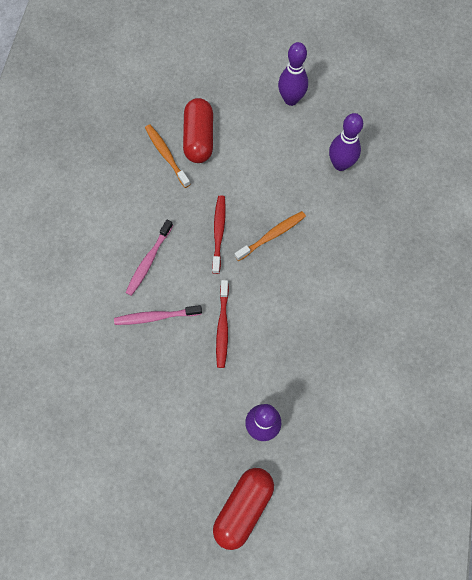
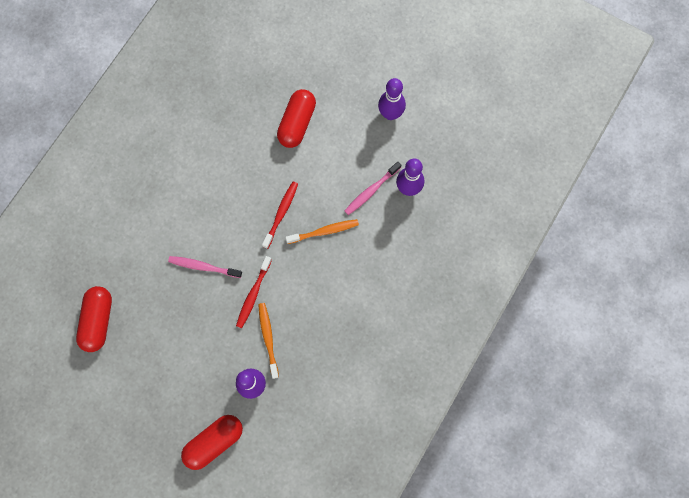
camera: 20 degrees right, 5 degrees up
pink toothbrush [125,220,173,296] -> pink toothbrush moved to [345,162,401,215]
orange toothbrush [145,124,191,188] -> orange toothbrush moved to [258,303,279,379]
none -> red capsule [76,286,112,352]

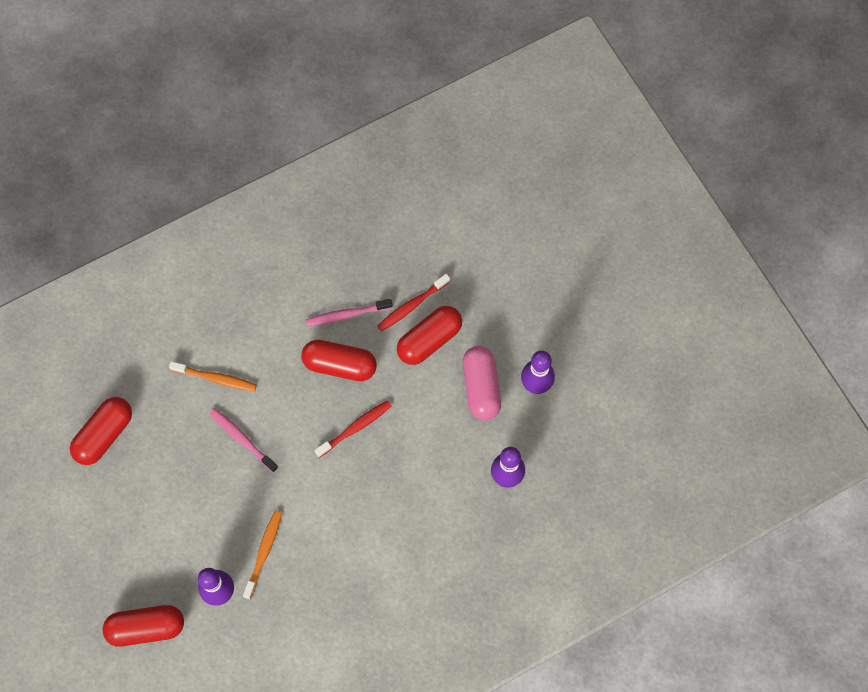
camera: 30 degrees right, 5 degrees down
red toothbrush [236,256,272,328] -> red toothbrush moved to [377,274,450,332]
orange toothbrush [285,219,359,244] -> orange toothbrush moved to [169,361,257,392]
pink toothbrush [345,162,401,215] -> pink toothbrush moved to [306,299,393,326]
none -> red capsule [301,340,377,381]
none -> pink capsule [463,346,501,421]

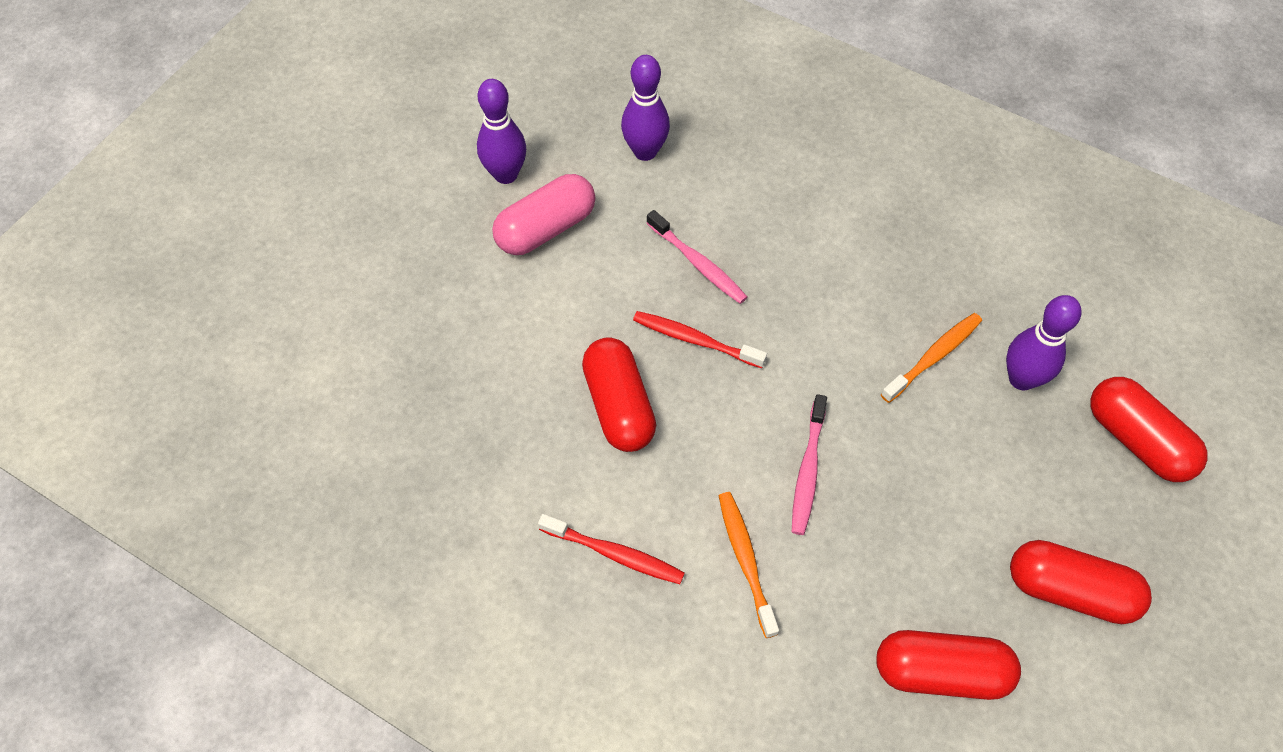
camera: 120 degrees left, 10 degrees down
orange toothbrush [243,510,282,599] -> orange toothbrush turned 150 degrees clockwise [881,313,982,403]
pink toothbrush [306,299,393,326] -> pink toothbrush moved to [647,210,747,304]
red toothbrush [377,274,450,332] -> red toothbrush moved to [538,514,685,584]
red capsule [397,306,462,365] -> red capsule moved to [1010,540,1152,624]

